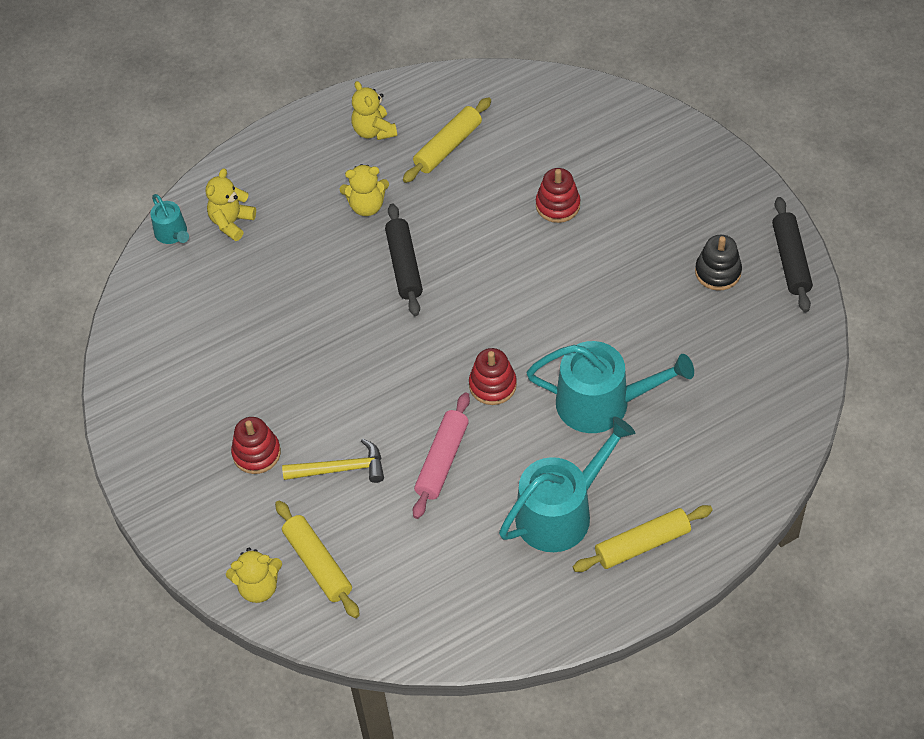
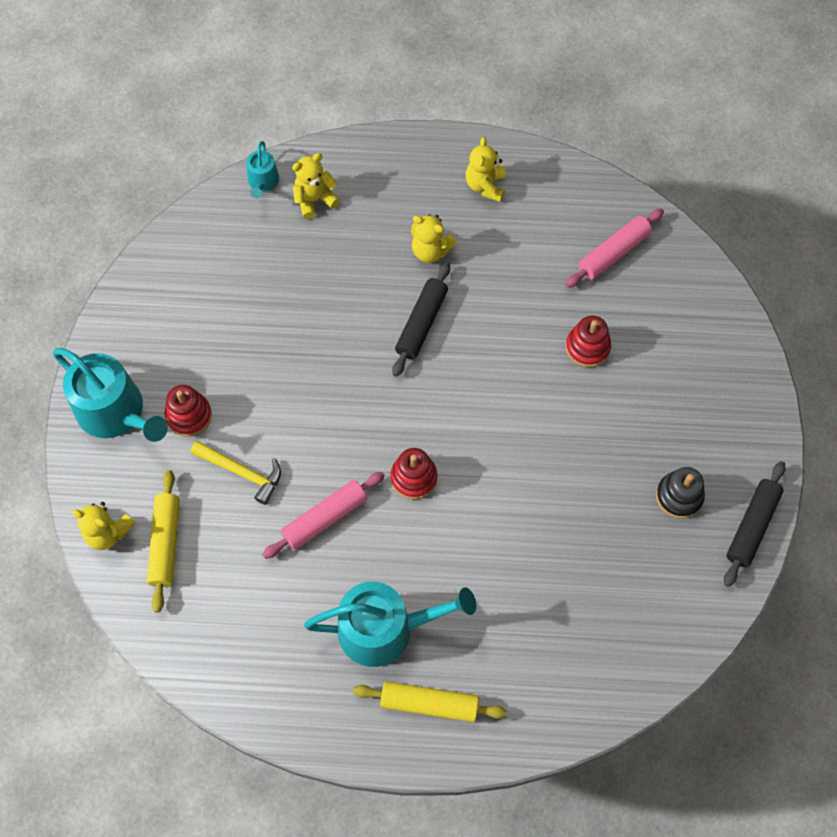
camera: 30 degrees right, 10 degrees up
yellow rolling pin [403,97,491,183] -> none
turquoise watering can [527,341,694,433] -> turquoise watering can moved to [53,348,168,442]
none -> pink rolling pin [565,209,664,288]

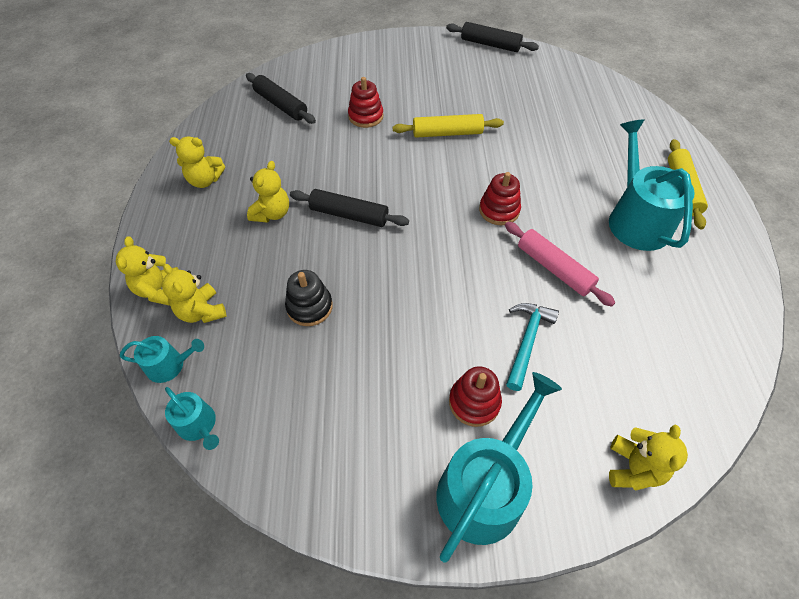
camera: 95 degrees left, 10 degrees down
yellow rolling pin [147,470,180,613] -> yellow rolling pin moved to [393,114,504,138]
yellow hammer [190,441,281,505] -> turquoise hammer [506,303,559,391]
pink rolling pin [565,209,664,288] -> black rolling pin [246,73,316,124]
black stacking toy [656,467,705,519] -> black stacking toy moved to [285,270,333,326]
none -> yellow teddy bear [116,237,179,306]
none -> turquoise watering can [165,387,219,450]

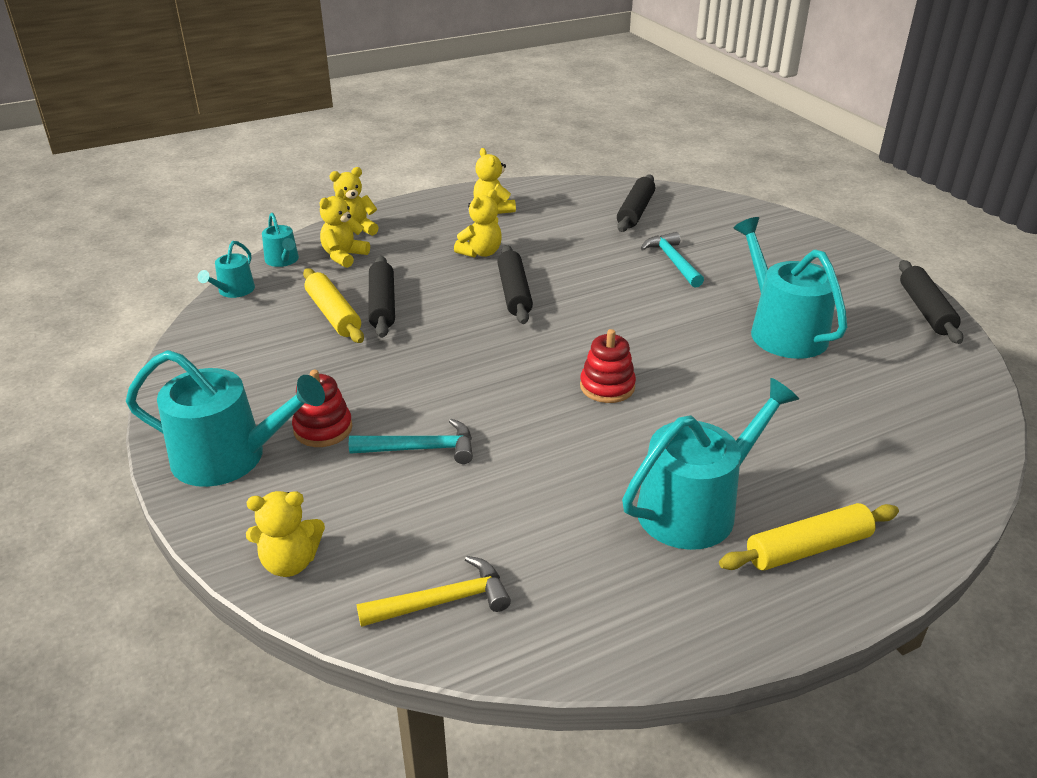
camera: 65 degrees right, 20 degrees down
yellow teddy bear [247,161,289,223] -> yellow teddy bear turned 45 degrees counterclockwise [454,189,502,258]
black stacking toy [285,270,333,326] -> black rolling pin [368,256,395,338]
red stacking toy [348,77,383,128] -> turquoise hammer [641,232,704,288]
yellow rolling pin [393,114,504,138] -> yellow rolling pin moved to [303,268,364,343]
pink rolling pin [505,221,615,307] -> none
none -> yellow hammer [356,556,511,627]
none -> turquoise watering can [734,217,848,359]

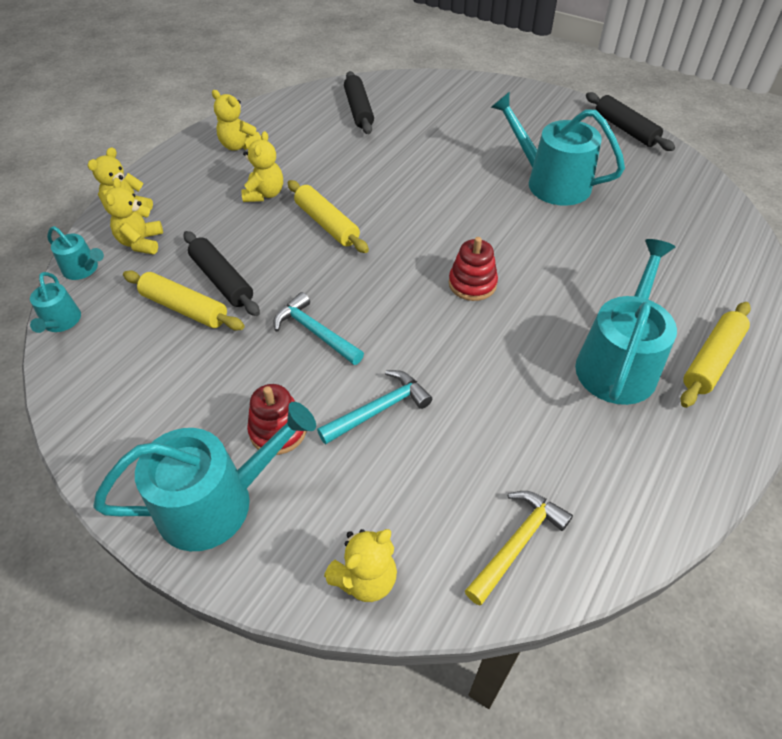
camera: 30 degrees left, 15 degrees up
black rolling pin [497,245,533,324] -> yellow rolling pin [288,180,369,253]
turquoise hammer [641,232,704,288] -> turquoise hammer moved to [273,292,364,365]

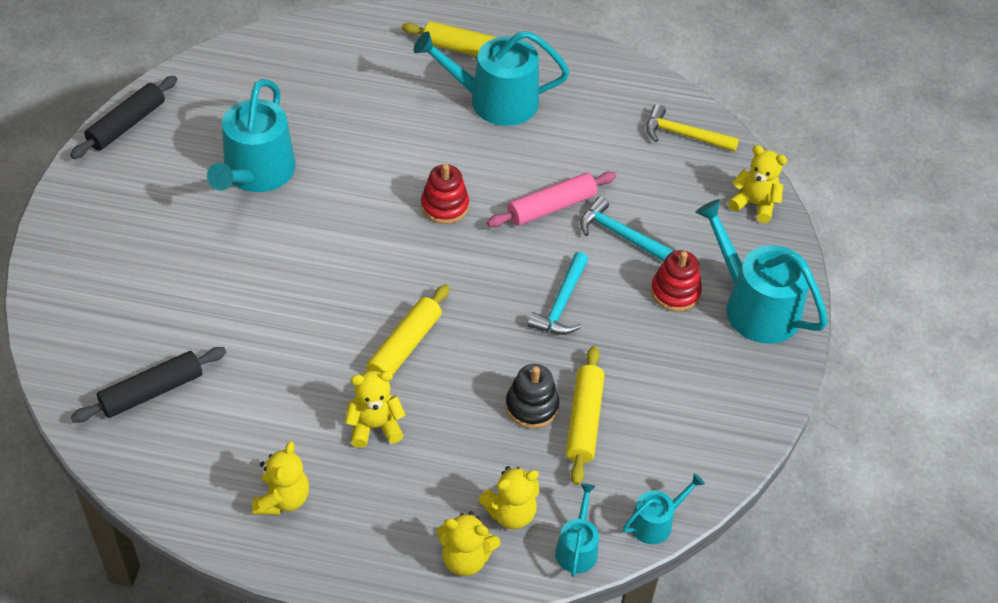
camera: 115 degrees left, 0 degrees up
black rolling pin [184,231,260,316] -> black stacking toy [506,364,559,428]
none -> pink rolling pin [487,172,616,227]

